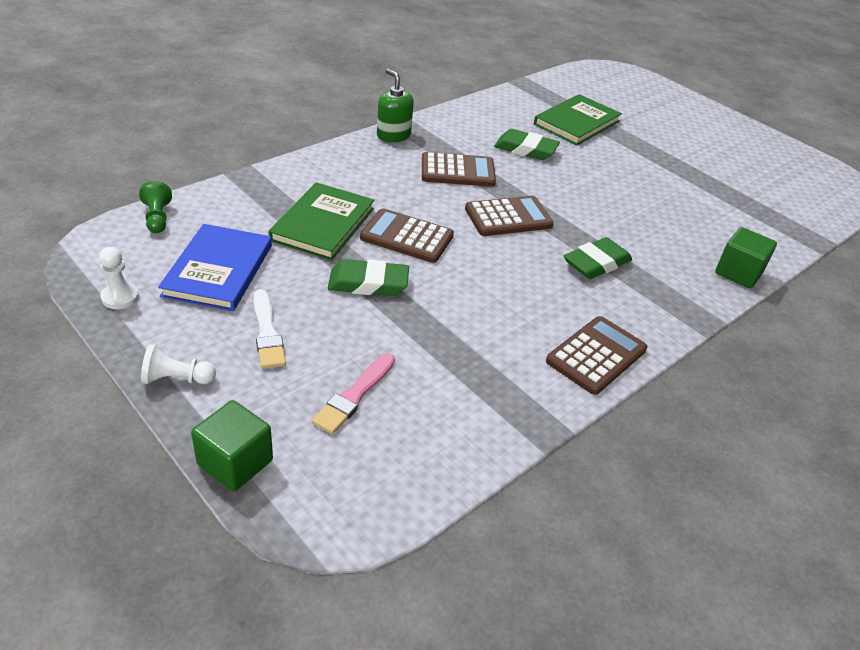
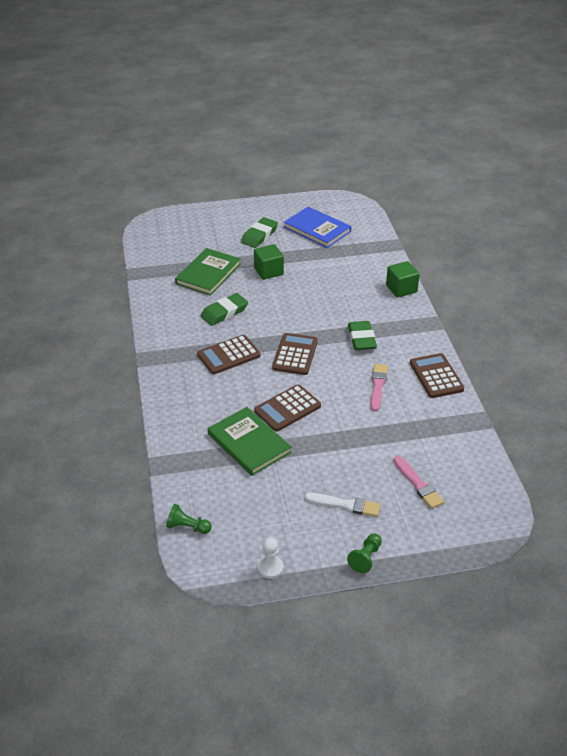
camera: 55 degrees left, 0 degrees up
white pawn [141,344,216,384] -> green pawn [347,534,382,573]
blue book [158,224,272,311] -> blue book moved to [284,207,351,248]
green cube [191,400,273,492] -> green cube moved to [254,244,284,280]
green eraser [328,259,409,296] -> green eraser moved to [241,217,278,248]
green soap dispenser [377,69,414,142] -> none
brown calculator [422,152,496,187] -> brown calculator turned 150 degrees counterclockwise [197,335,260,374]
green book [534,94,622,145] -> green book turned 45 degrees clockwise [175,248,241,296]
none -> pink brush [370,364,388,411]

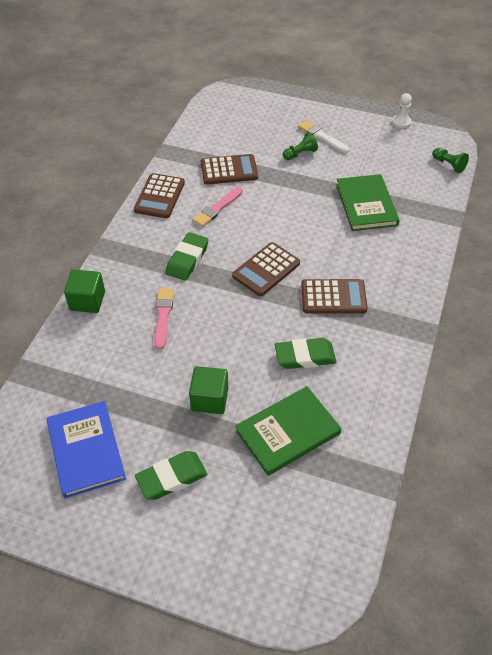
camera: 150 degrees left, 10 degrees up
brown calculator [254,385,321,431] -> brown calculator moved to [201,154,258,185]
green pawn [347,534,382,573] -> green pawn moved to [283,132,318,160]
pink brush [394,456,444,509] -> pink brush moved to [155,288,174,350]

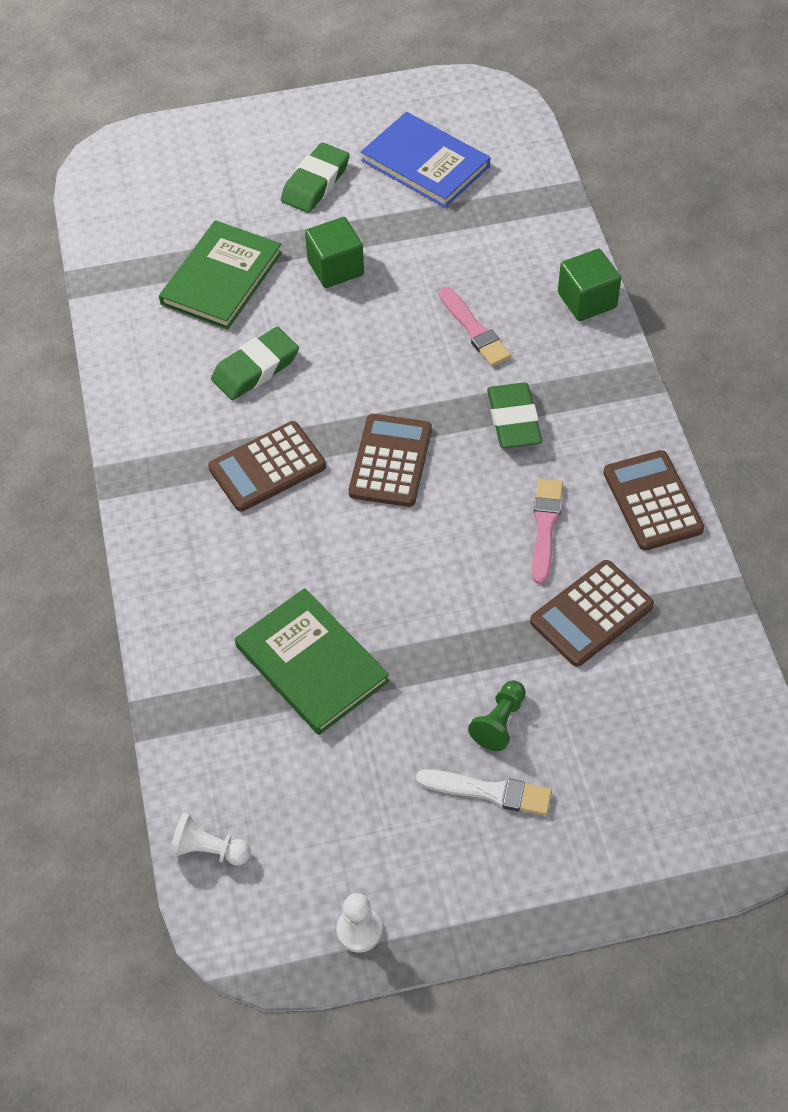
camera: 150 degrees right, 5 degrees up
green pawn [432,148,469,173] -> white pawn [170,813,251,866]

